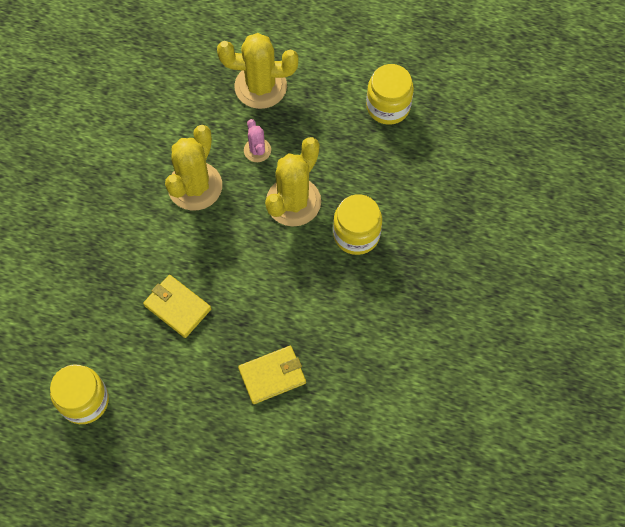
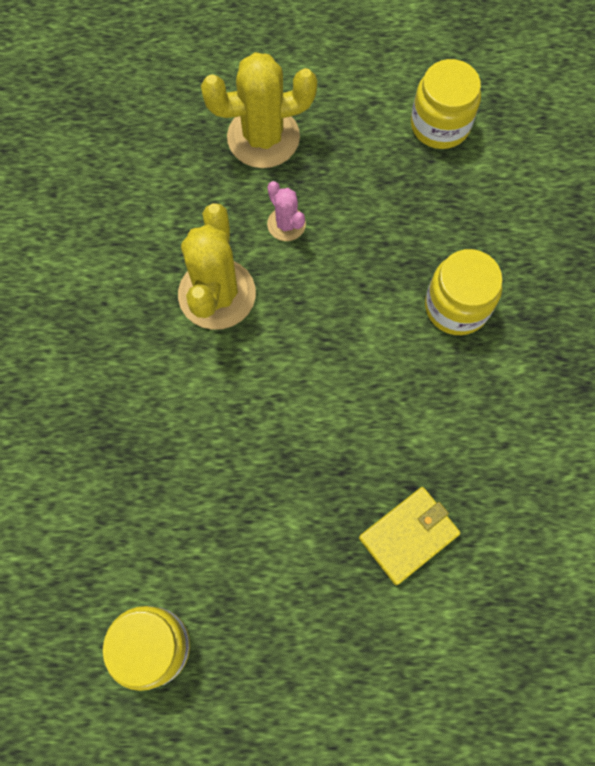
camera: 15 degrees left, 5 degrees up
yellow wallet [143,275,211,338] -> none
yellow cactus [265,137,321,226] -> none

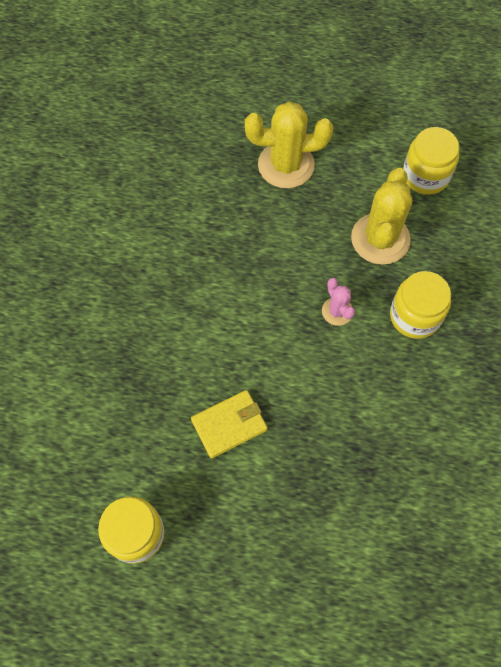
camera: 10 degrees right, 5 degrees down
yellow cactus [178,203,256,330] -> yellow cactus moved to [351,168,412,265]
pink cactus [267,181,306,241] -> pink cactus moved to [322,278,355,326]
yellow wallet [359,487,461,585] -> yellow wallet moved to [191,390,268,459]

